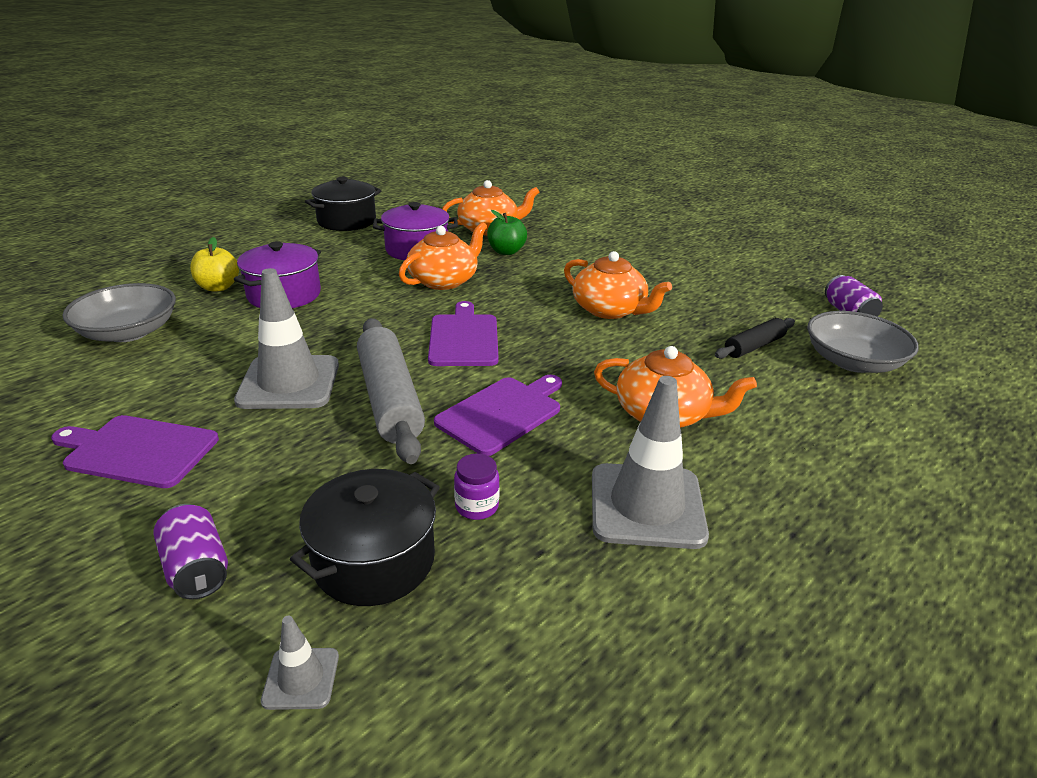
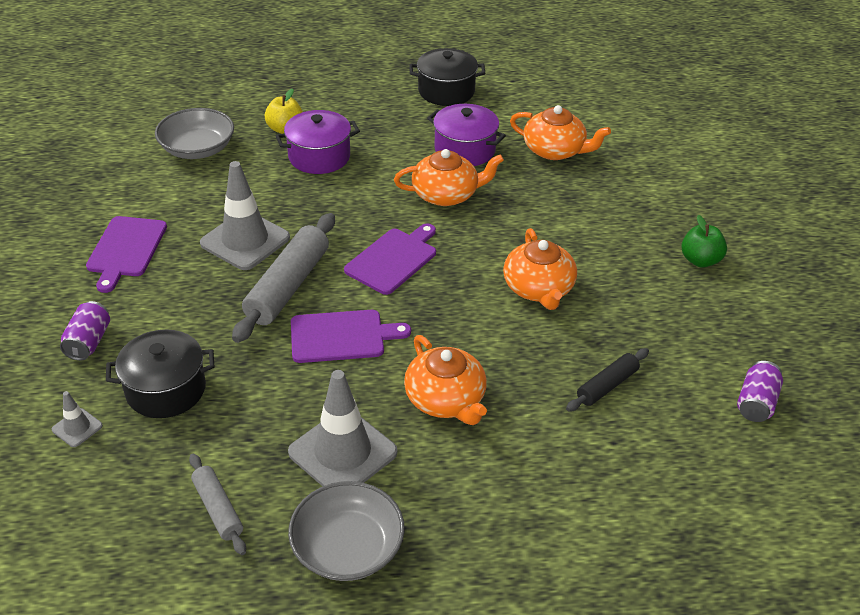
camera: 40 degrees right, 10 degrees up
purple cutting board [51,415,219,488] -> purple cutting board turned 135 degrees counterclockwise [86,216,167,293]
purple jar [454,454,500,520] -> none
green apple [487,210,527,255] -> green apple moved to [681,215,727,267]
black rolling pin [715,318,795,359] -> black rolling pin turned 45 degrees counterclockwise [566,348,649,412]
grey bowl [807,311,919,373] -> grey bowl moved to [288,481,405,581]
none -> grey rolling pin [189,454,246,555]

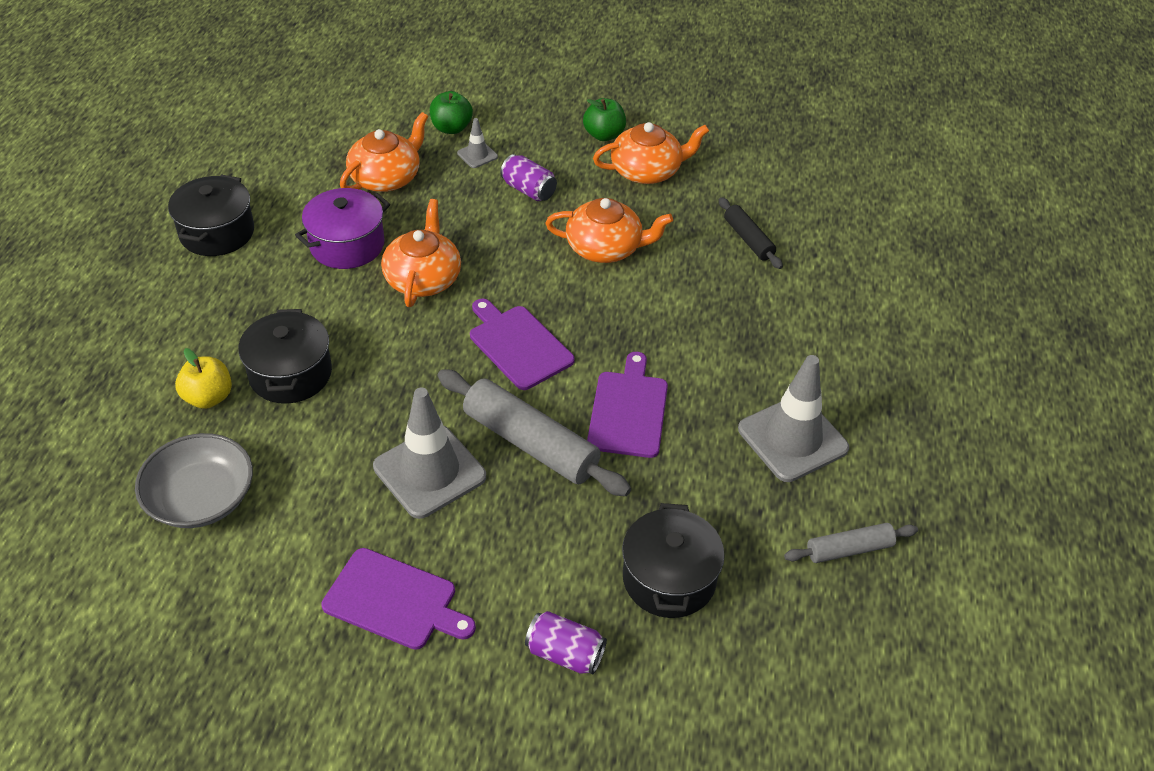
camera: 75 degrees left, 5 degrees up
grey traffic cone [52,391,103,447] -> grey traffic cone moved to [457,118,498,168]
purple pot [276,110,360,174] -> black pot [238,309,332,404]
grey bowl [288,481,405,581] -> none
orange teapot [404,335,487,425] -> orange teapot moved to [593,122,709,184]
purple can [737,361,783,422] -> purple can moved to [500,154,557,201]
none -> green apple [430,91,473,134]

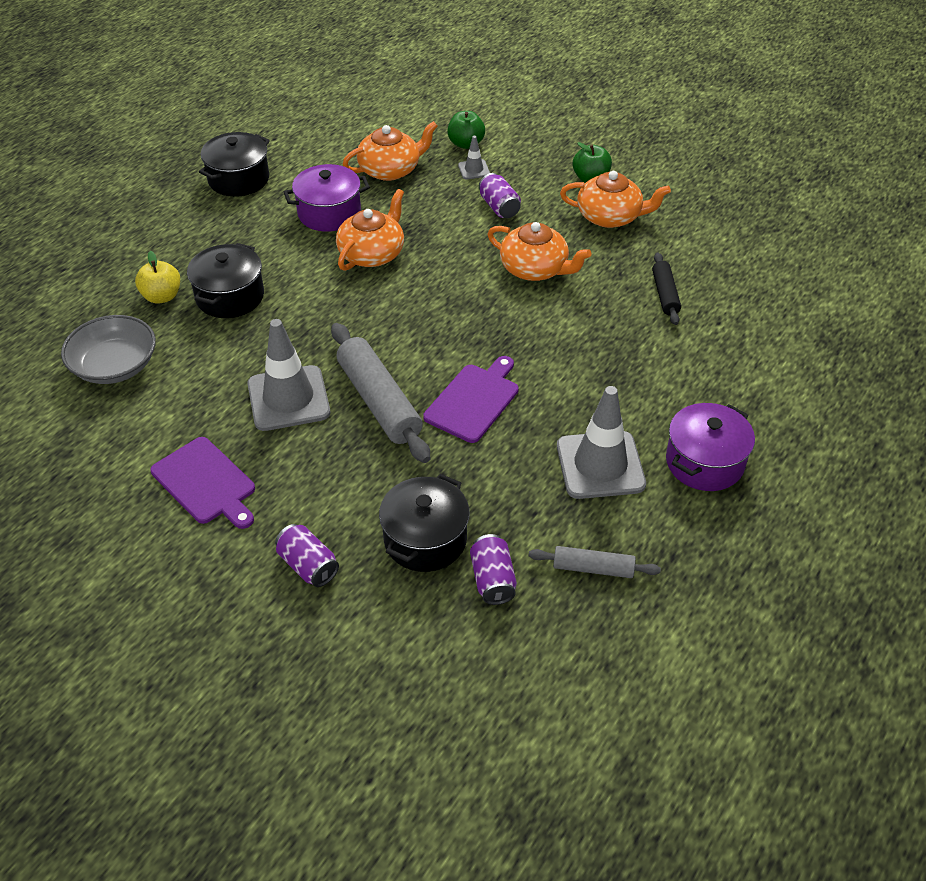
camera: 25 degrees right, 0 degrees up
purple cutting board [470,299,575,390] -> none
none -> purple can [470,534,517,605]
none -> purple pot [666,403,755,491]

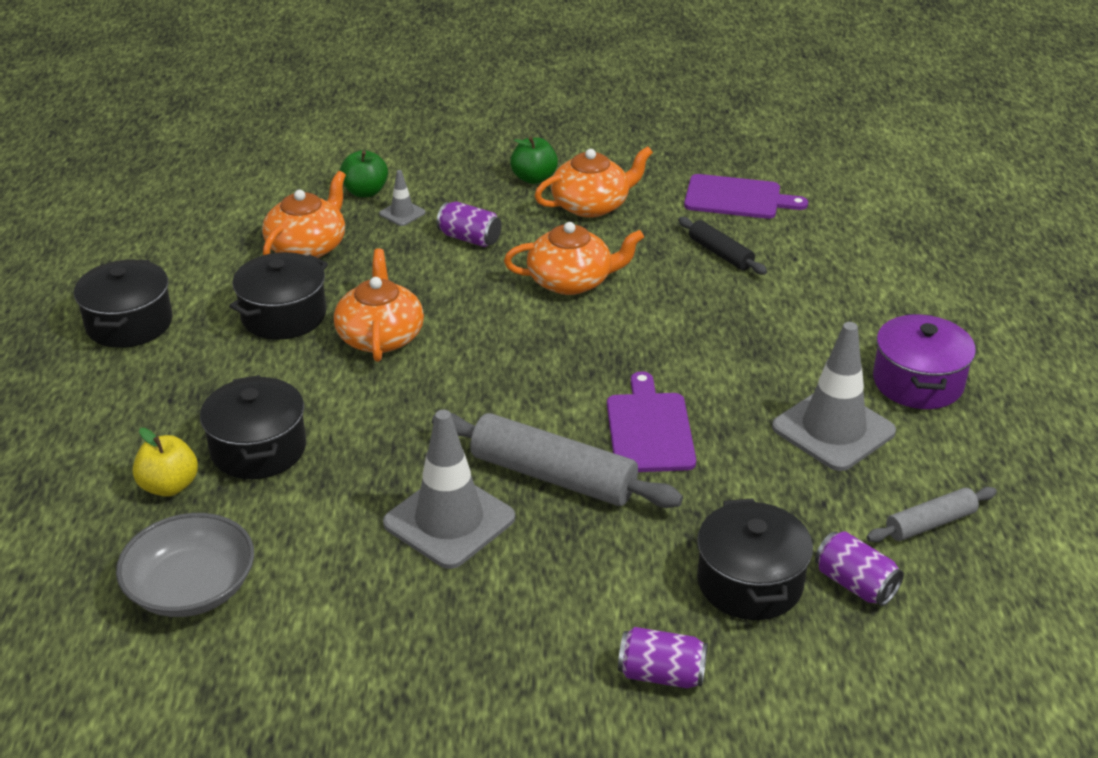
camera: 35 degrees left, 10 degrees down
purple cutting board [150,437,255,529] -> purple cutting board moved to [684,174,808,219]
purple pot [284,164,370,232] -> black pot [229,252,328,340]

